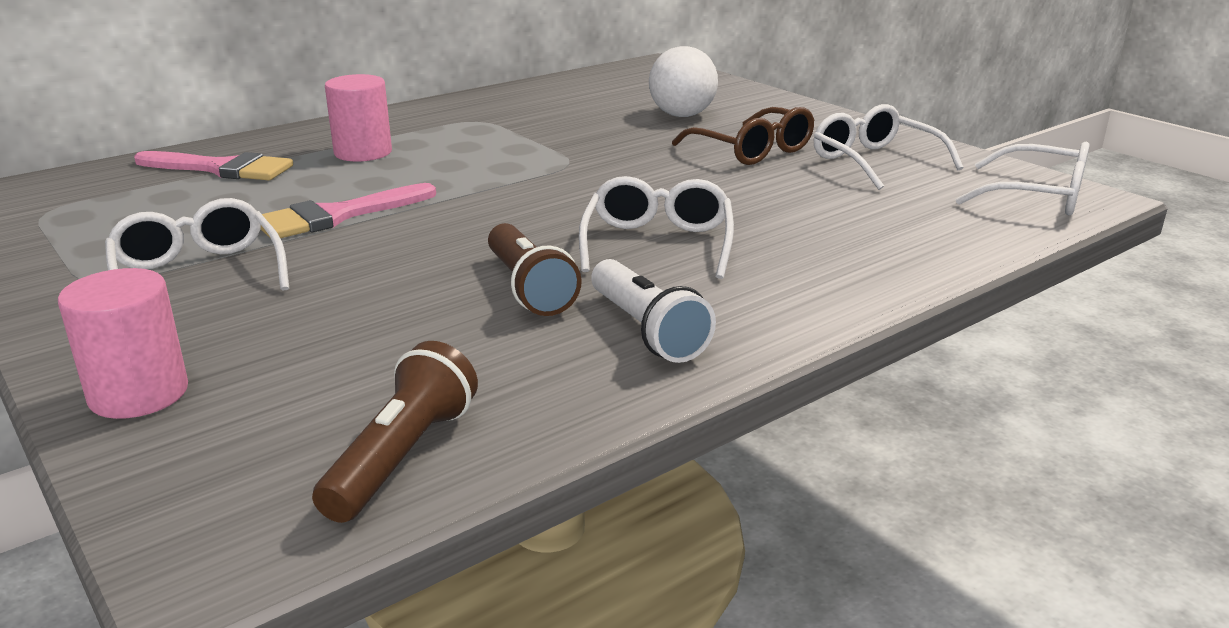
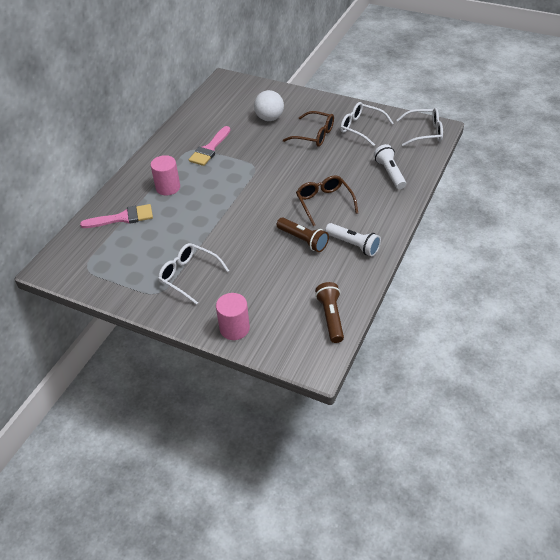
camera: 25 degrees left, 20 degrees up
pink brush [261,183,436,239] -> pink brush moved to [189,126,230,166]
white glasses [579,176,734,279] -> brown glasses [296,175,358,226]
none -> white flashlight [374,144,406,189]

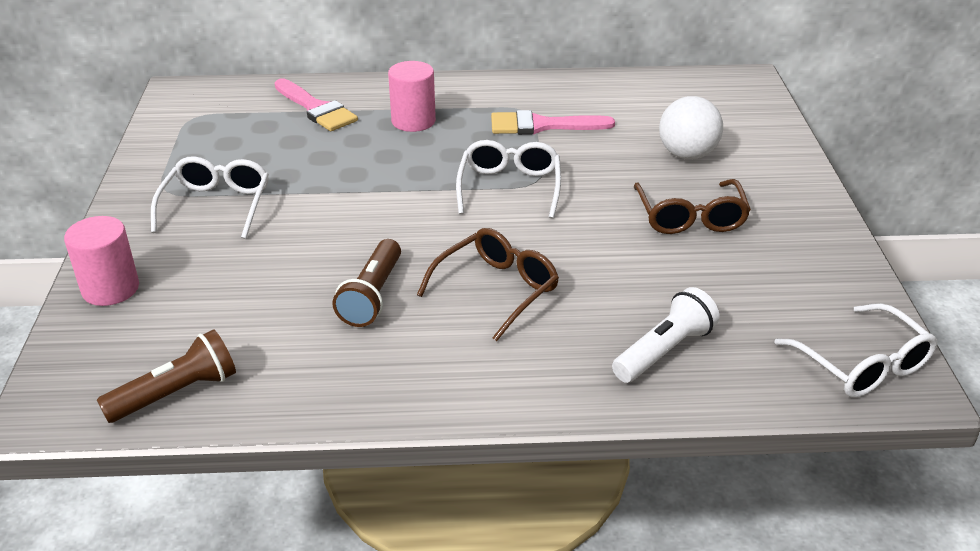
camera: 60 degrees right, 10 degrees down
white flashlight [325,223,381,256] -> none
white glasses [340,102,394,146] -> white glasses moved to [456,140,561,219]

